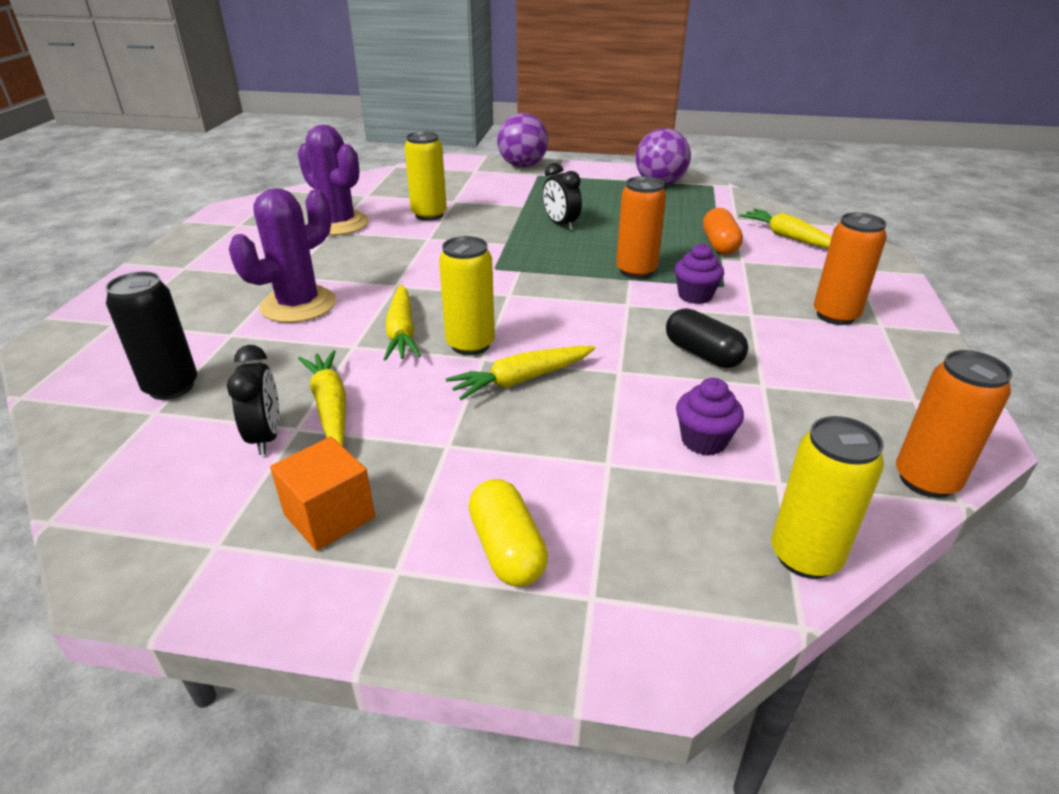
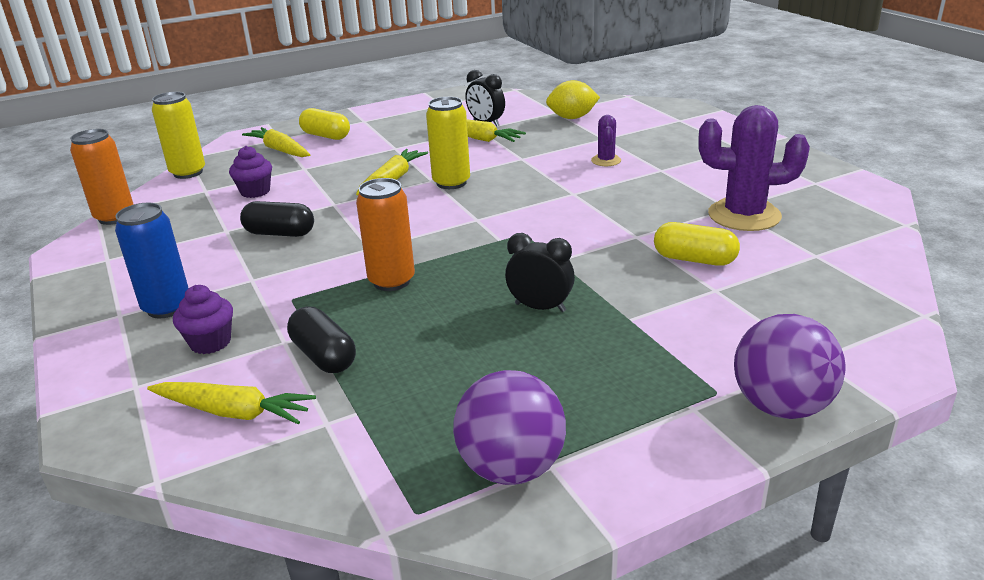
camera: 145 degrees right, 5 degrees down
black can [105,271,197,400] -> yellow lemon [546,80,600,119]
purple cactus [229,188,336,323] -> purple cactus [591,115,621,166], size x0.49
orange cube [270,437,375,551] -> none
yellow carrot [384,285,421,360] -> yellow carrot moved to [242,127,310,157]
yellow can [404,131,447,221] -> yellow capsule [654,222,740,266]
purple cupcake [674,243,724,304] -> purple cupcake moved to [173,285,233,354]
orange capsule [703,208,743,255] -> black capsule [287,306,356,373]
orange can [814,212,887,325] -> blue can [115,203,188,318]

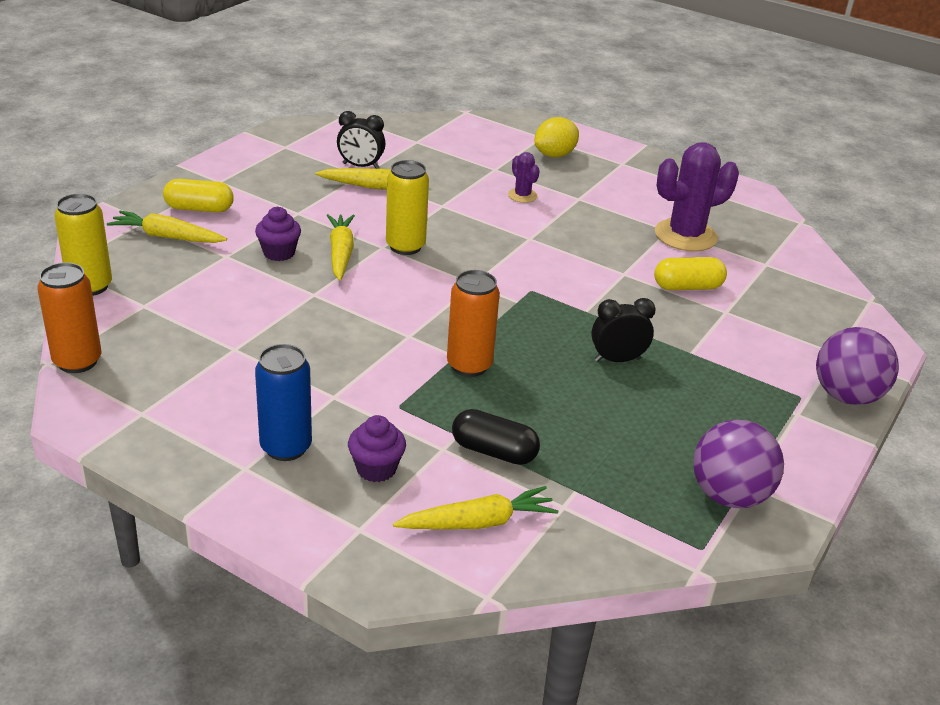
camera: 35 degrees left, 5 degrees up
purple cupcake [229,146,272,198] -> purple cupcake moved to [255,207,301,261]
black capsule [240,201,314,237] -> none
yellow lemon [546,80,600,119] -> yellow lemon moved to [534,117,579,157]

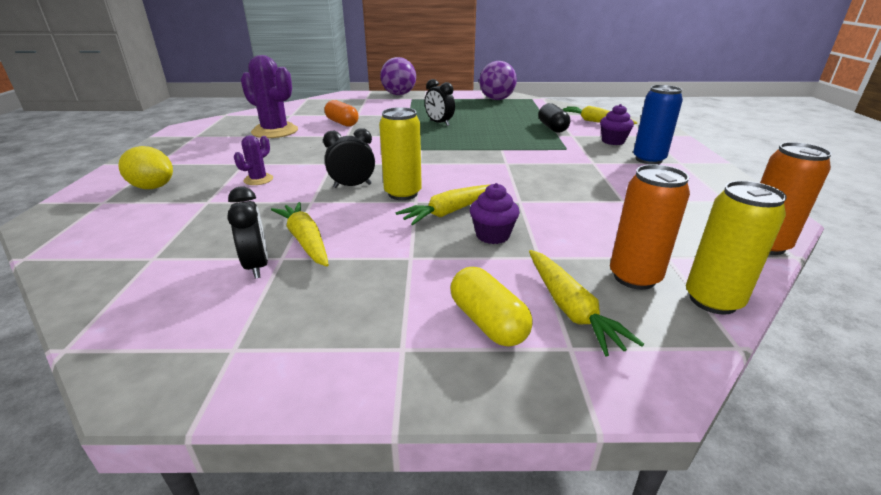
camera: 120 degrees left, 5 degrees down
orange can [447,270,500,377] -> orange can moved to [610,164,690,290]
yellow capsule [654,257,727,290] -> orange capsule [324,100,359,127]
none -> black clock [323,128,375,188]

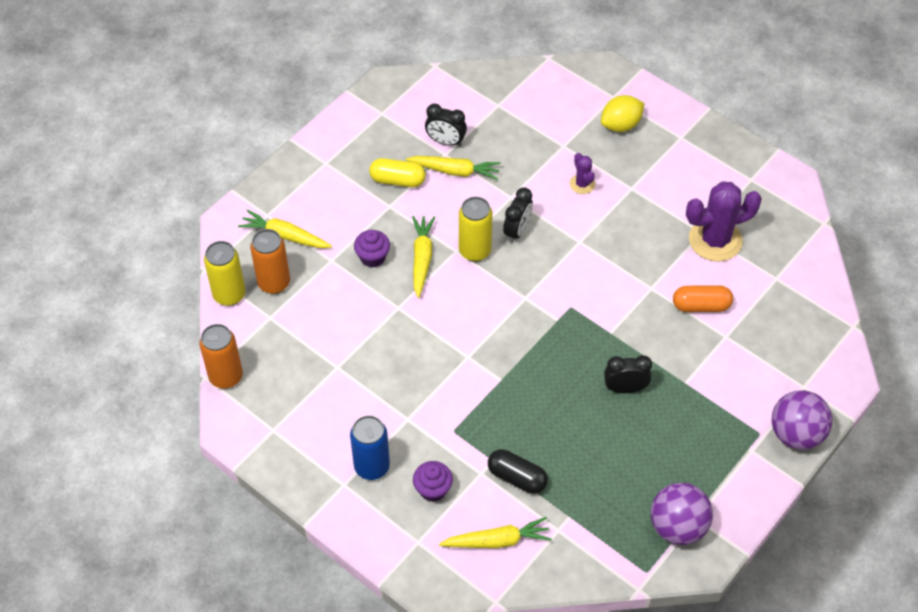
camera: 130 degrees right, 25 degrees up
yellow capsule [450,267,533,346] -> yellow capsule moved to [369,158,426,187]

